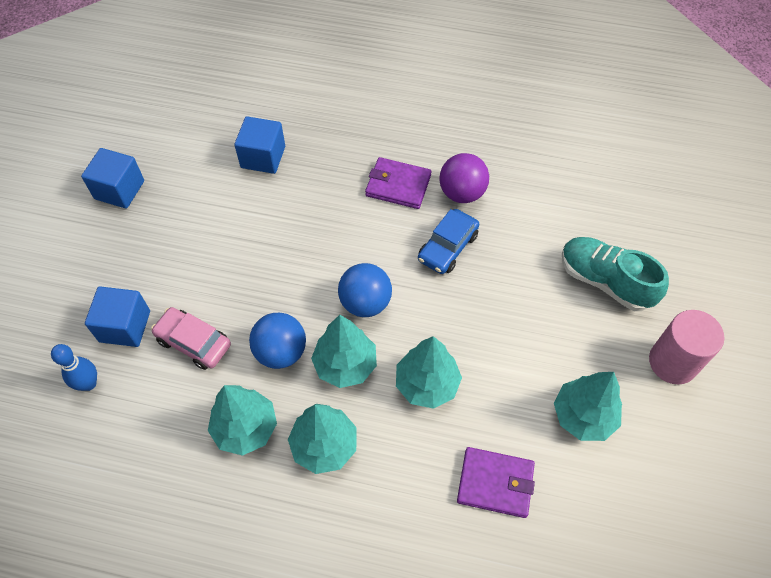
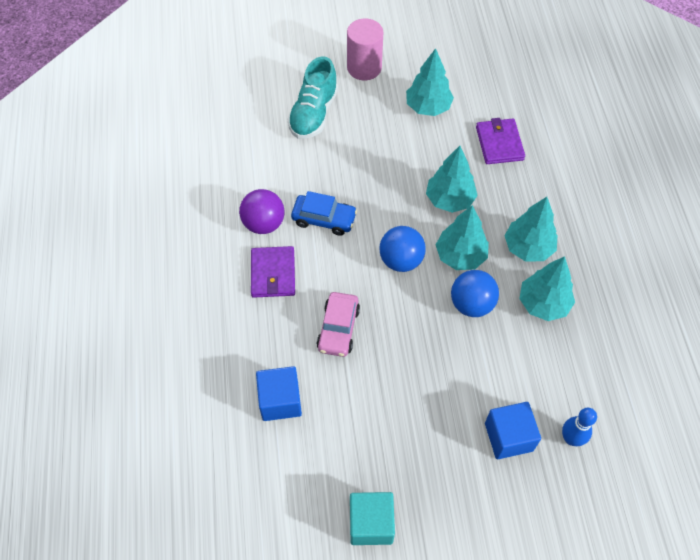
camera: 110 degrees left, 0 degrees up
blue cube [81,148,144,209] -> turquoise cube [350,492,395,545]
pink car [151,307,231,370] -> pink car moved to [317,292,360,357]

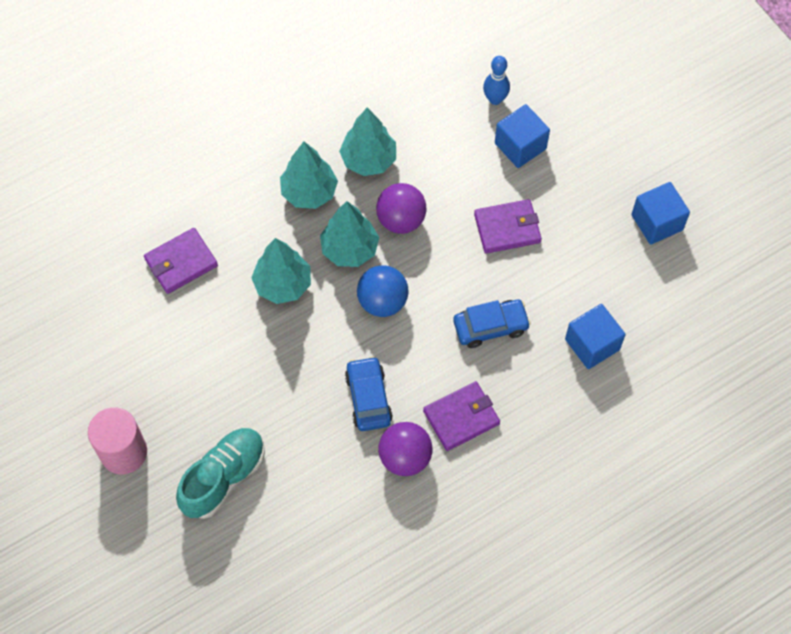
camera: 115 degrees left, 5 degrees up
turquoise shoe [288,56,338,139] -> turquoise shoe turned 45 degrees counterclockwise [176,428,265,519]
pink car [317,292,360,357] -> blue car [453,300,531,348]
turquoise cube [350,492,395,545] -> blue cube [631,182,690,244]
turquoise tree [406,48,454,116] -> none
blue ball [451,270,499,317] -> purple ball [376,183,426,234]
none -> purple wallet [474,199,542,254]

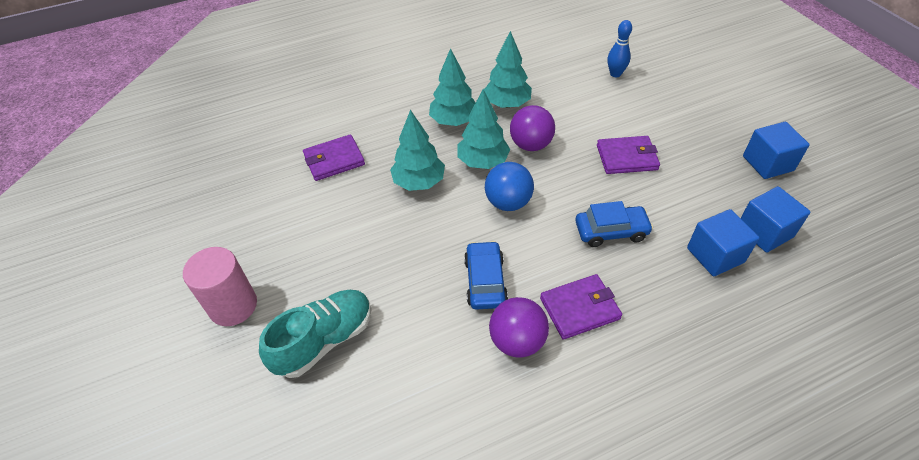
camera: 10 degrees right, 15 degrees down
blue cube [495,104,550,168] -> blue cube moved to [741,186,811,253]

